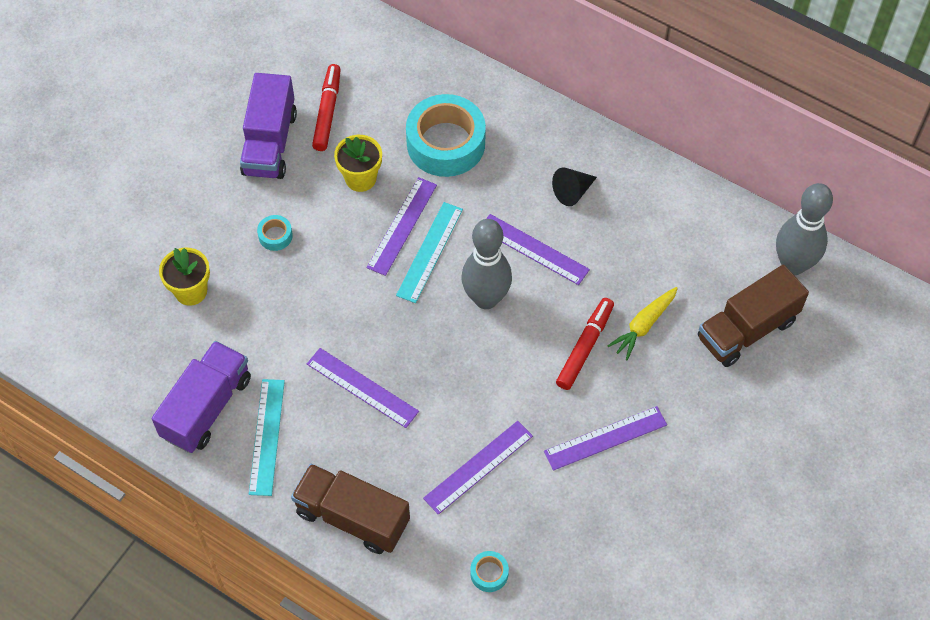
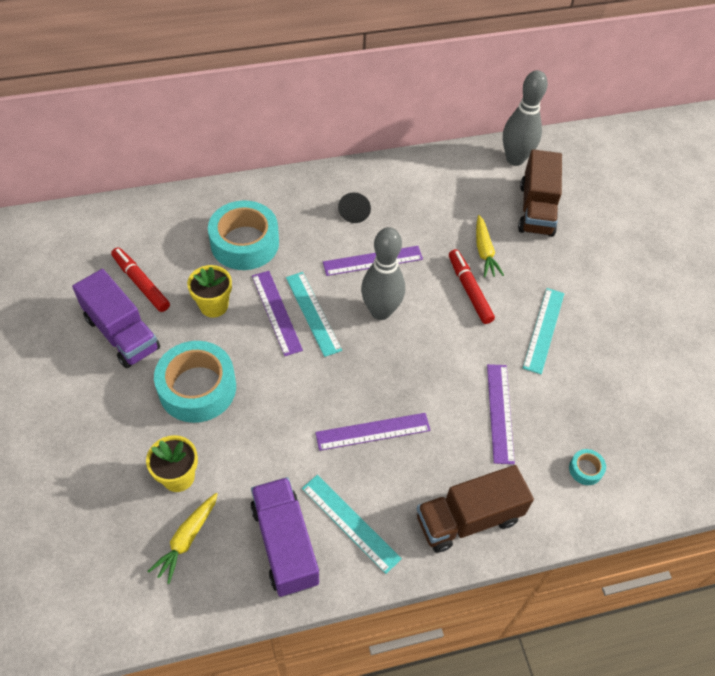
camera: 50 degrees left, 5 degrees down
turquoise tape [257,215,293,251] -> turquoise tape [154,341,236,423], size x2.39
purple ruler [544,406,667,471] -> turquoise ruler [523,288,564,374]
none -> yellow carrot [147,493,218,584]

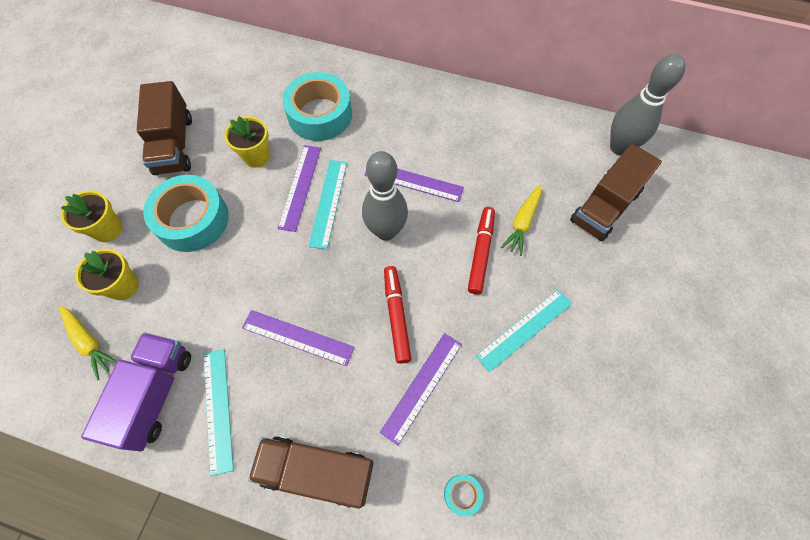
camera: 35 degrees right, 10 degrees up
purple truck [72,269,160,368] -> brown truck [137,81,192,175]
red marker [111,247,170,312] -> red marker moved to [384,266,411,364]
yellow carrot [147,493,218,584] -> yellow carrot turned 105 degrees counterclockwise [60,306,117,380]
black cone [338,192,371,223] -> none
none -> yellow flower pot [61,190,122,242]

